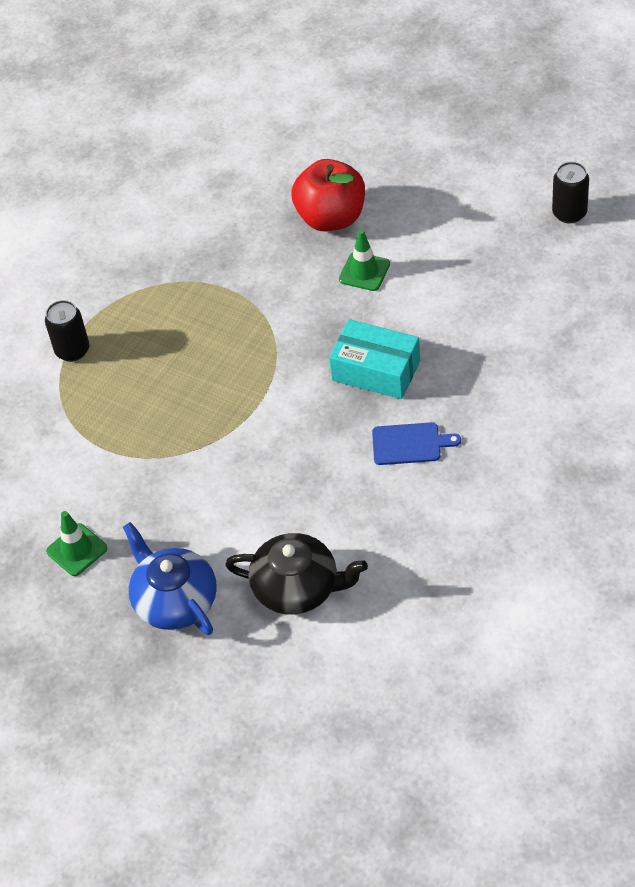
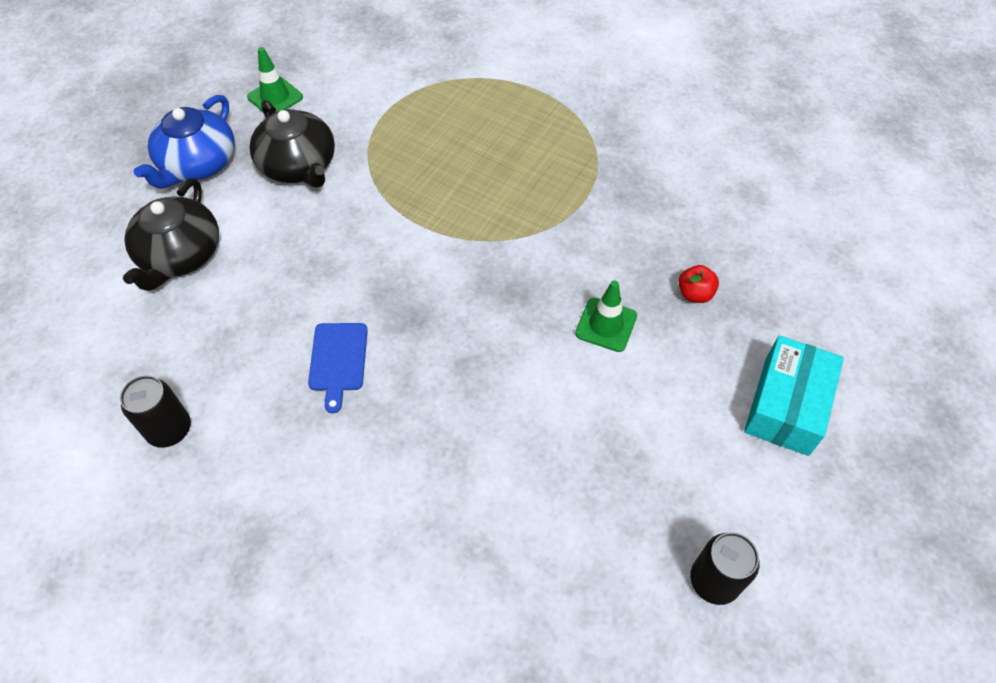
camera: 85 degrees right, 5 degrees up
black can [45,300,89,362] -> black can moved to [120,375,191,448]
blue teapot [123,522,217,635] -> blue teapot turned 150 degrees clockwise [134,95,235,189]
red apple [291,159,365,232] -> red apple [679,265,719,303], size x0.43
turquoise box [329,319,420,399] -> turquoise box moved to [744,335,844,456]
none -> black teapot [249,100,335,188]

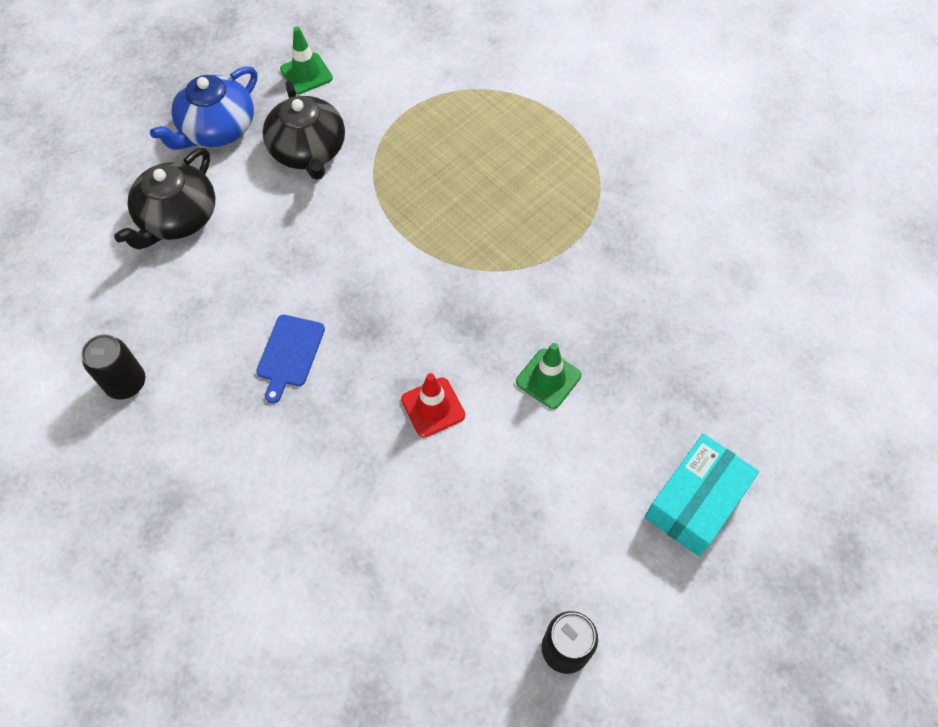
camera: 15 degrees right, 5 degrees up
red apple [679,265,719,303] -> none
none -> red traffic cone [401,373,465,438]

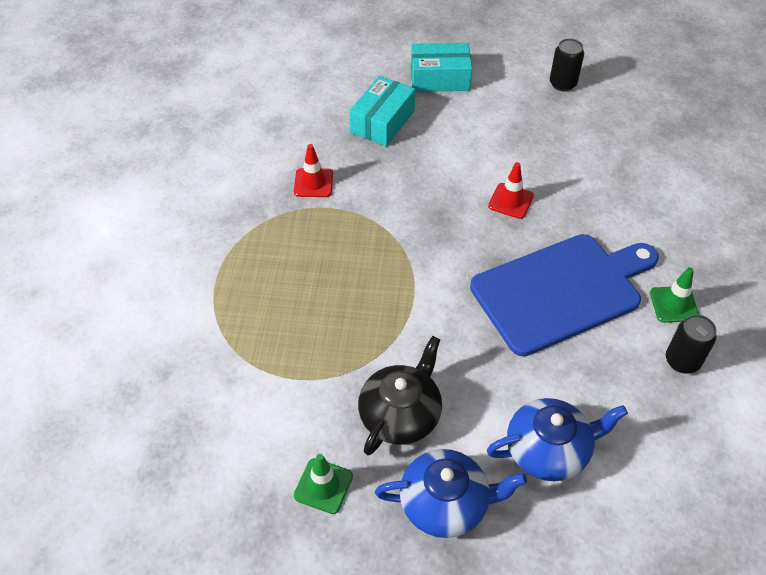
camera: 130 degrees left, 10 degrees down
black teapot [114,148,215,250] -> blue teapot [487,398,628,481]
blue cutting board [256,315,325,404] -> blue cutting board [470,234,659,356], size x2.47
green traffic cone [516,343,581,409] -> green traffic cone moved to [650,267,699,323]
none -> red traffic cone [294,144,333,197]
none -> turquoise box [350,76,415,147]

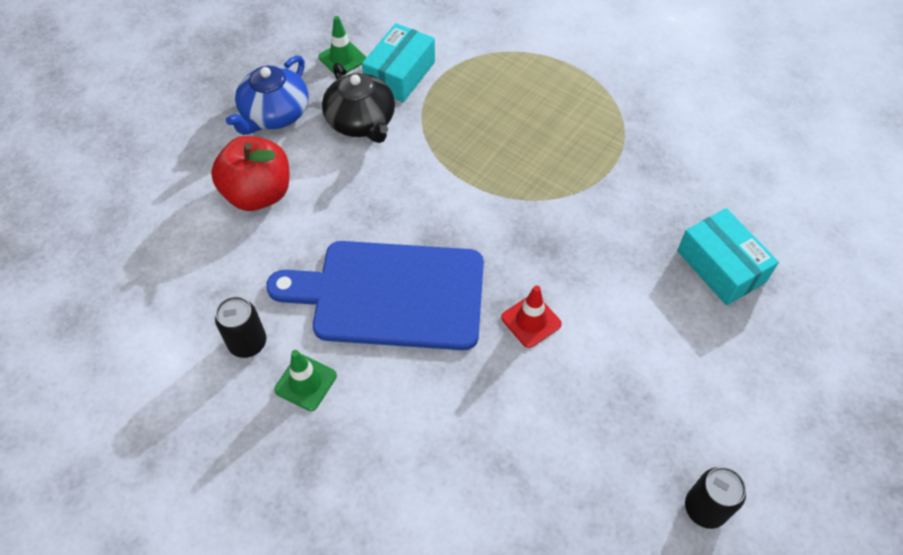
camera: 120 degrees right, 5 degrees up
red traffic cone [294,144,333,197] -> none
turquoise box [411,43,472,92] -> turquoise box moved to [362,23,435,102]
blue cutting board [470,234,659,356] -> blue cutting board turned 90 degrees clockwise [266,241,484,350]
blue teapot [487,398,628,481] -> red apple [211,136,289,211]

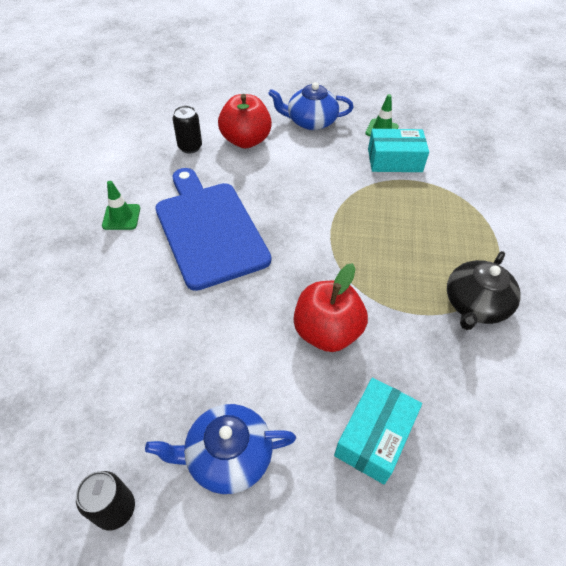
camera: 60 degrees right, 5 degrees down
black can [215,296,266,358] -> black can moved to [173,106,202,153]
black teapot [322,63,395,143] -> black teapot moved to [447,251,521,330]
red traffic cone [501,285,562,348] -> none
none -> blue teapot [145,404,296,494]
none -> red apple [294,263,368,352]

